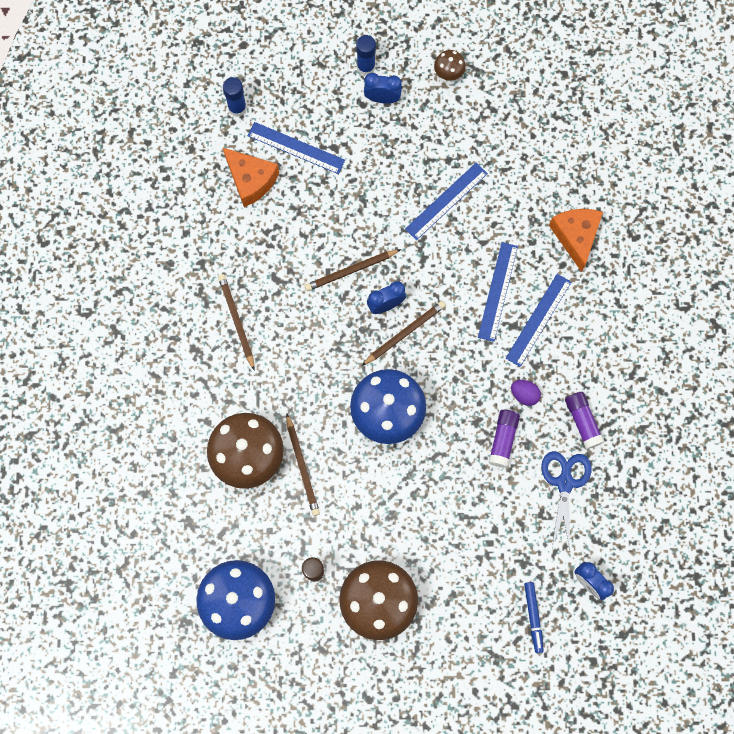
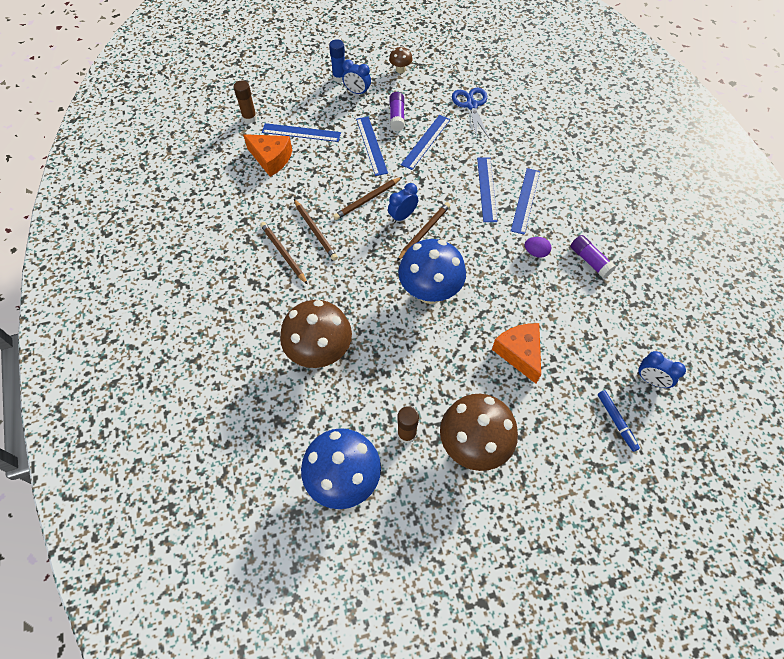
camera: 15 degrees left, 15 degrees down
blue glue stick [223,77,247,117] -> brown glue stick [233,80,257,123]
brown pencil [286,413,320,516] -> brown pencil moved to [294,199,338,261]
blue clock [364,73,402,104] -> blue clock turned 150 degrees counterclockwise [342,59,371,96]
purple glue stick [488,410,520,468] -> purple glue stick moved to [389,92,405,132]
blue scissors [541,451,592,550] -> blue scissors moved to [452,88,489,140]
orange cheese [549,209,603,272] -> orange cheese moved to [492,323,541,384]
none -> blue ruler [356,116,388,176]

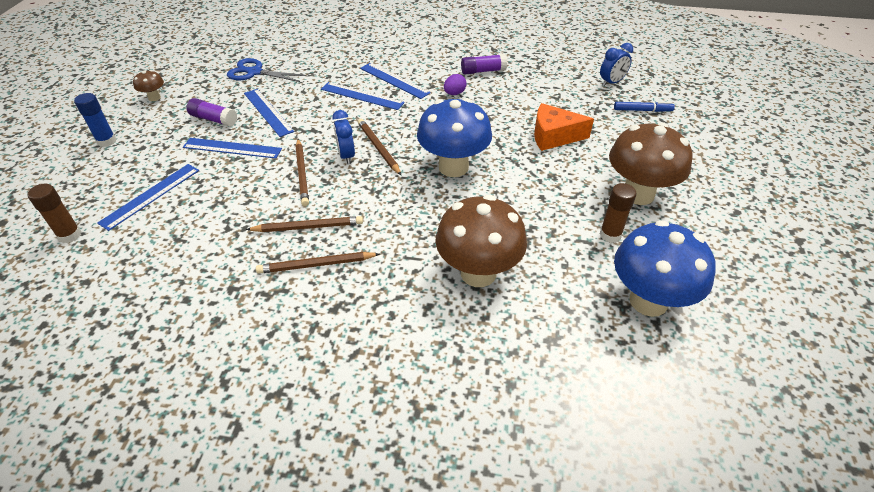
camera: 65 degrees left, 15 degrees down
orange cheese [243,134,292,177] -> none
blue clock [342,59,371,96] -> none

